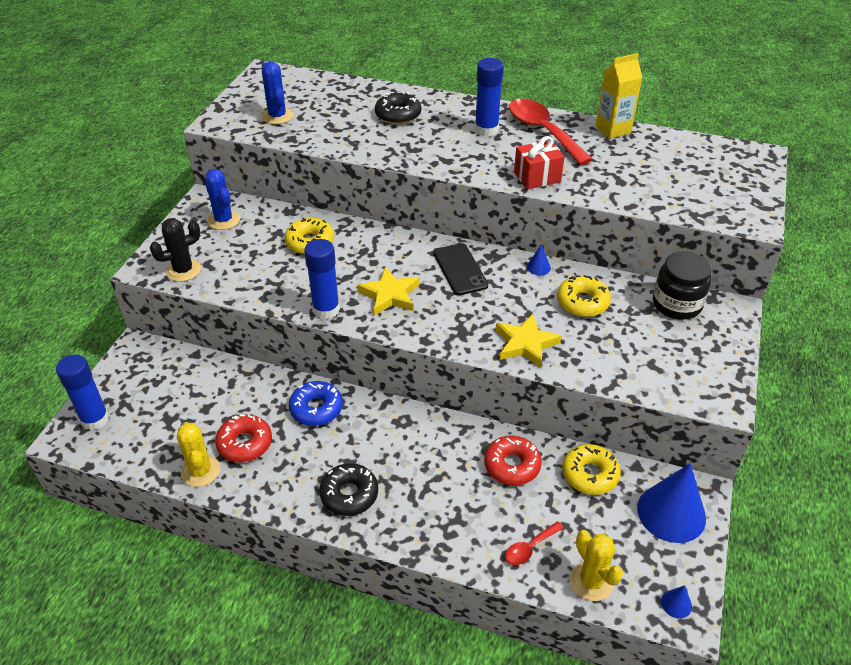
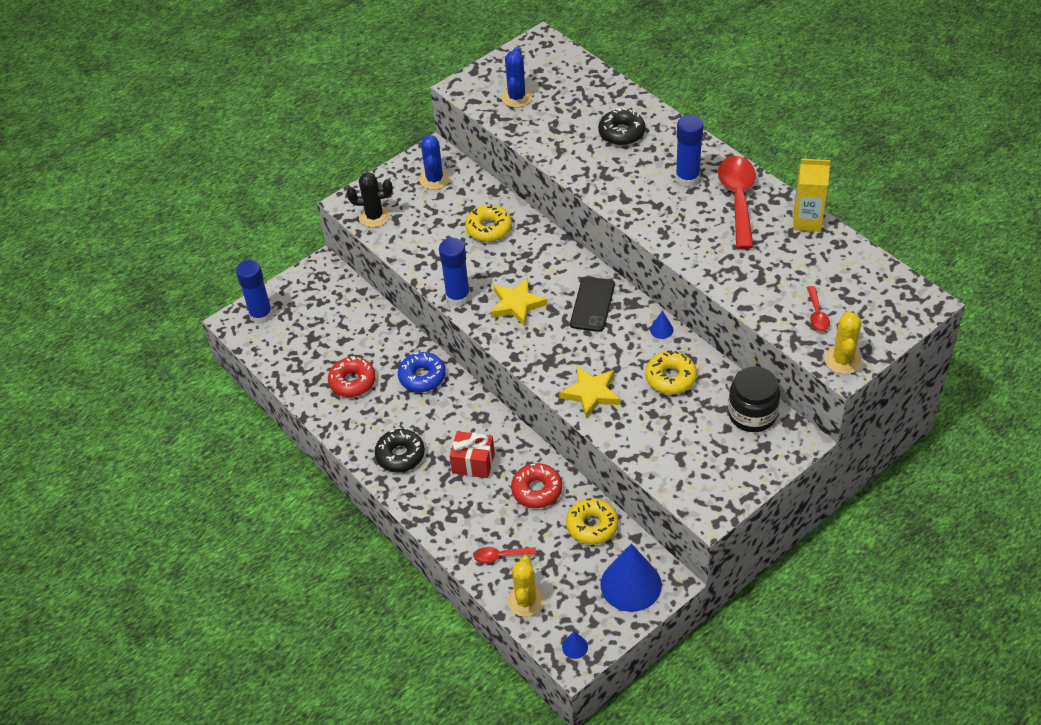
camera: 35 degrees right, 5 degrees up
yellow cactus [177,422,220,487] -> yellow cactus moved to [824,311,862,374]
red gift [514,136,564,189] -> red gift moved to [450,431,495,478]
none -> red spoon [807,286,830,331]

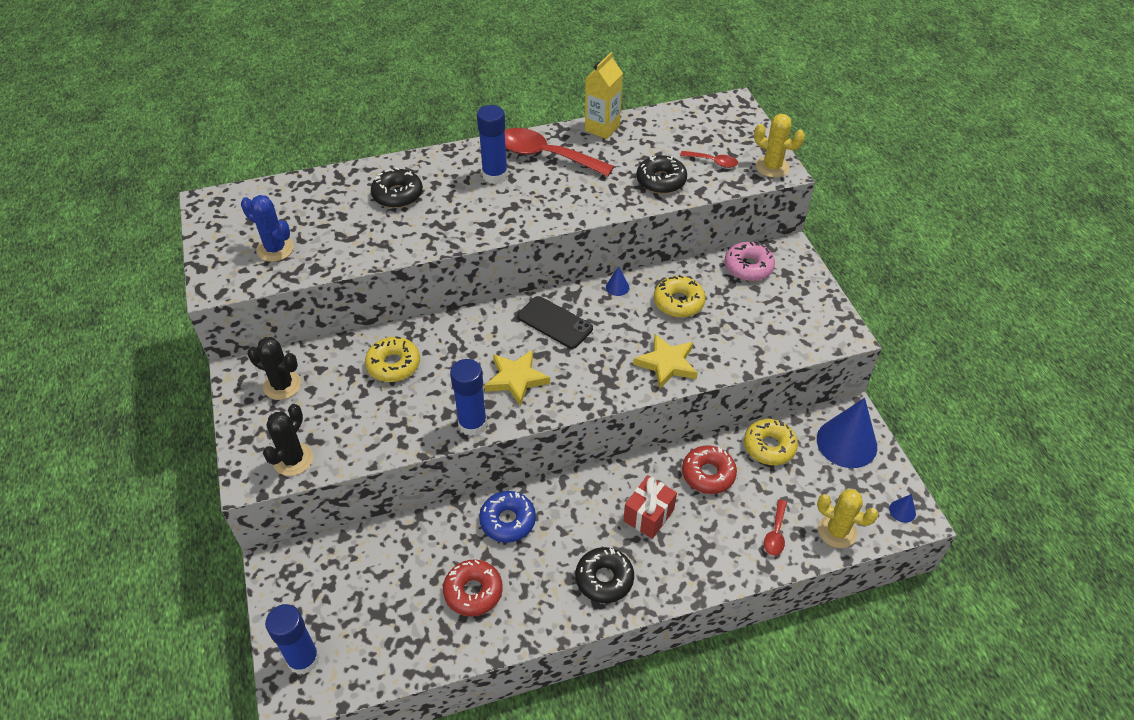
camera: 70 degrees left, 0 degrees up
blue cactus [419,135,450,190] -> black cactus [248,337,301,400]
black jar [728,366,780,432] -> pink donut [725,241,775,281]
none -> black donut [636,155,687,194]

